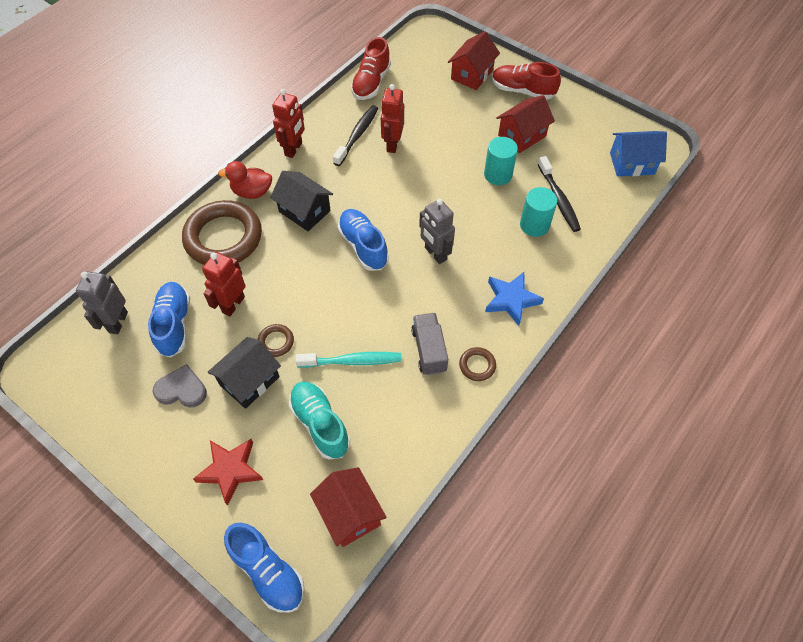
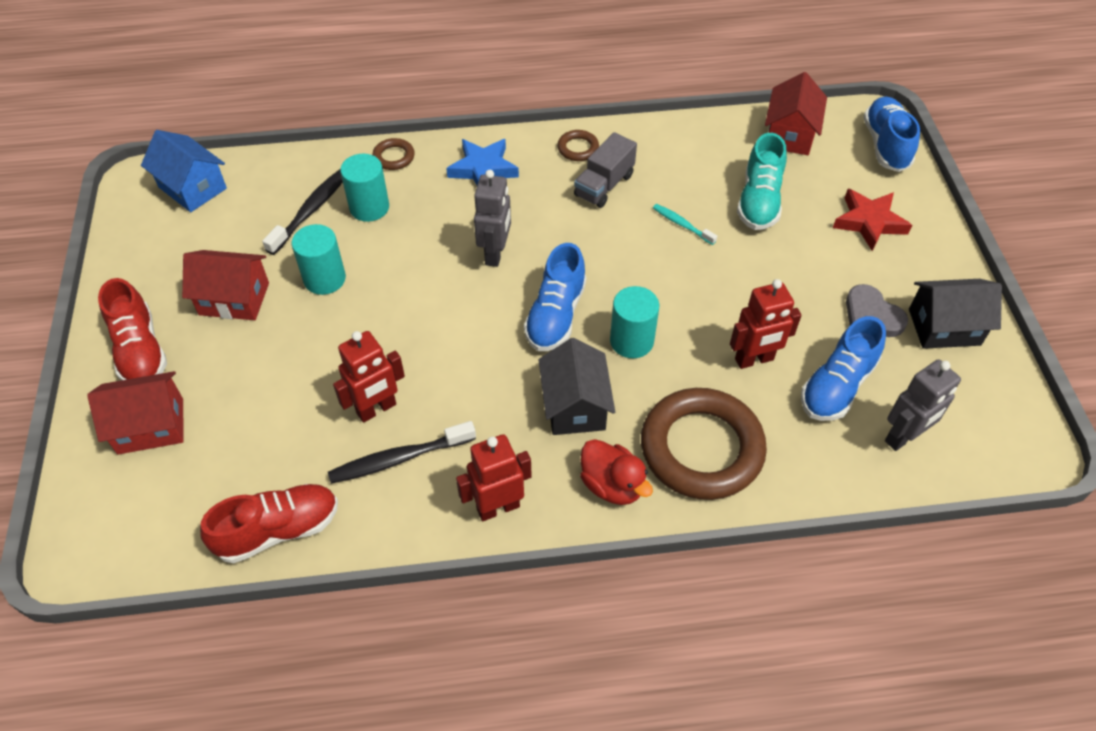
camera: 135 degrees left, 5 degrees down
black house [208,337,281,409] -> black house moved to [909,279,1002,349]
brown ring [258,324,294,357] -> brown ring moved to [372,138,415,170]
turquoise toothbrush [295,352,402,368] -> turquoise toothbrush [653,204,717,245], size x0.59
none -> turquoise cylinder [610,286,659,358]

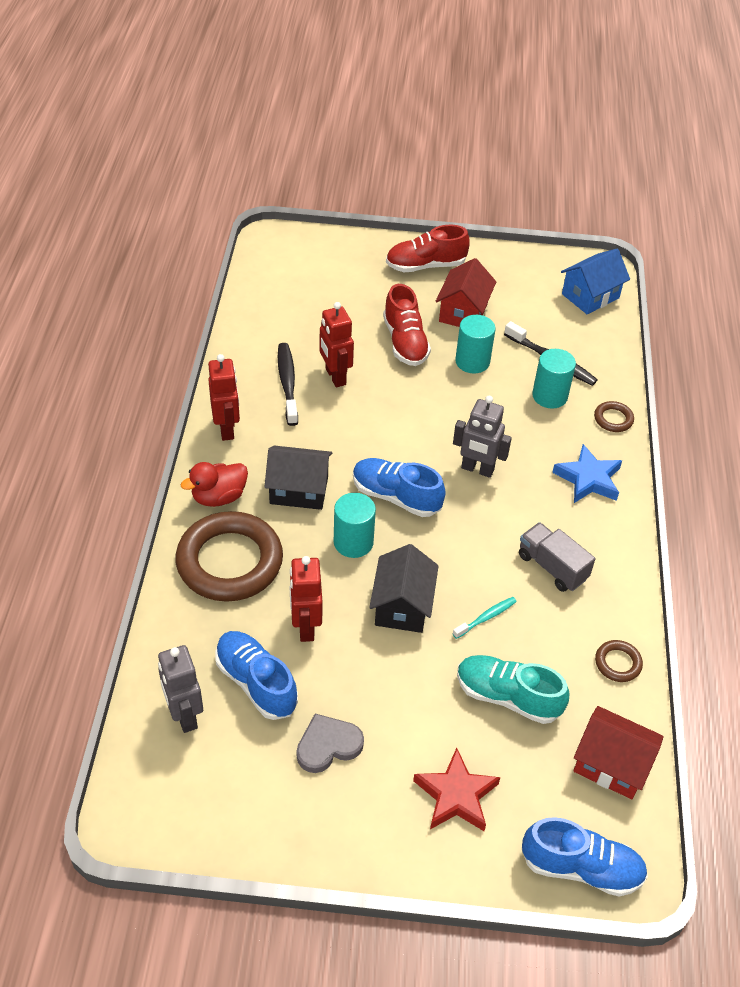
camera: 100 degrees right, 5 degrees down
red house [87,371,184,455] -> none
red shoe [200,484,338,563] -> red shoe moved to [383,284,431,366]
brown ring [557,130,599,161] -> brown ring moved to [595,640,643,682]
black house [909,279,1002,349] -> black house moved to [369,544,439,633]

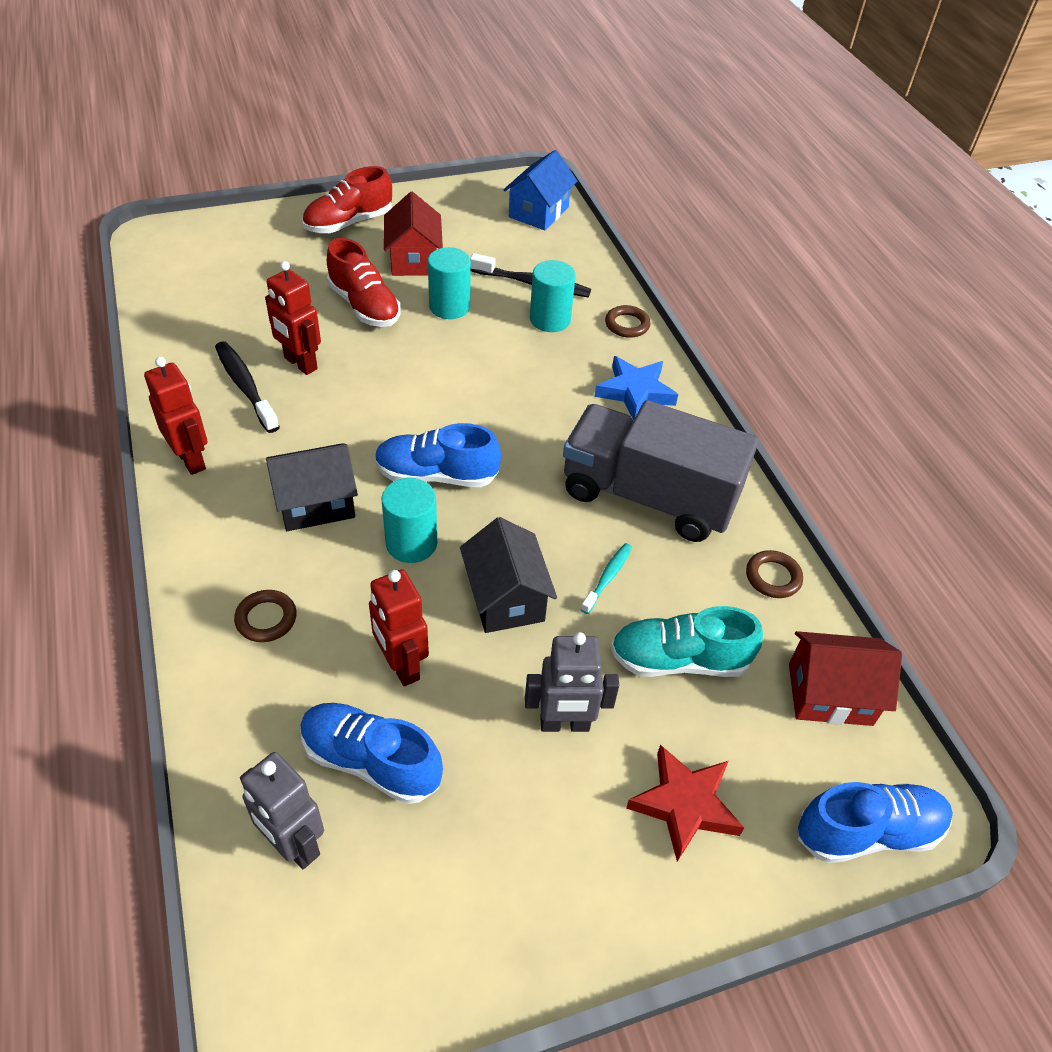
camera: 25 degrees left, 0 degrees up
brown ring [175,511,283,602] -> brown ring [234,590,297,642], size x0.42
red duck [181,462,248,507] -> none
grey heart [296,713,364,773] -> none
grey robot [453,396,512,478] -> grey robot moved to [525,632,619,732]
grey truck [519,522,595,592] -> grey truck [563,400,759,542], size x1.95

